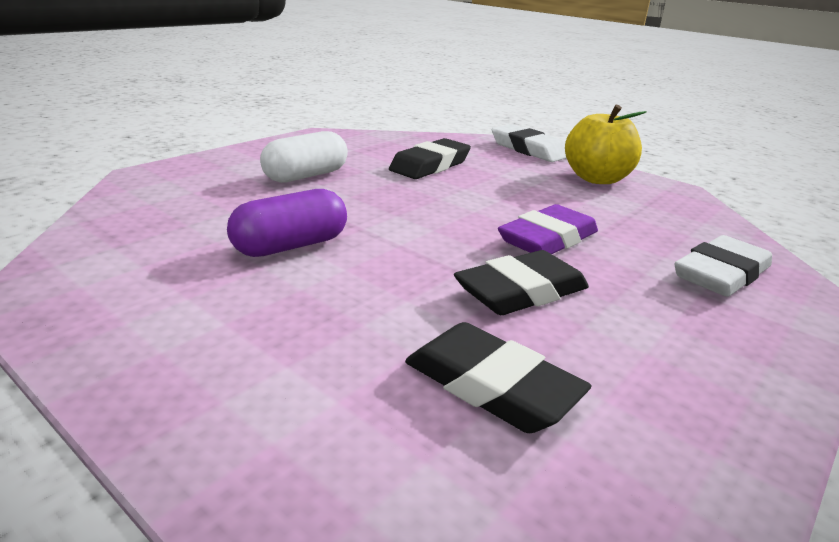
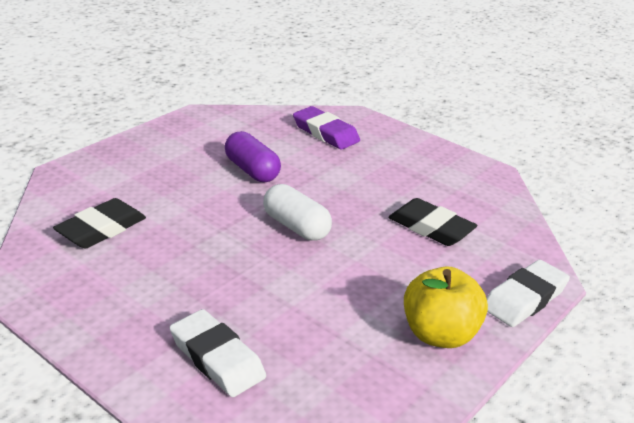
camera: 90 degrees right, 5 degrees up
white capsule [260,131,348,183] -> white capsule moved to [263,184,332,241]
black eraser [454,250,589,315] -> none
purple eraser [498,204,598,254] -> purple eraser moved to [293,106,360,150]

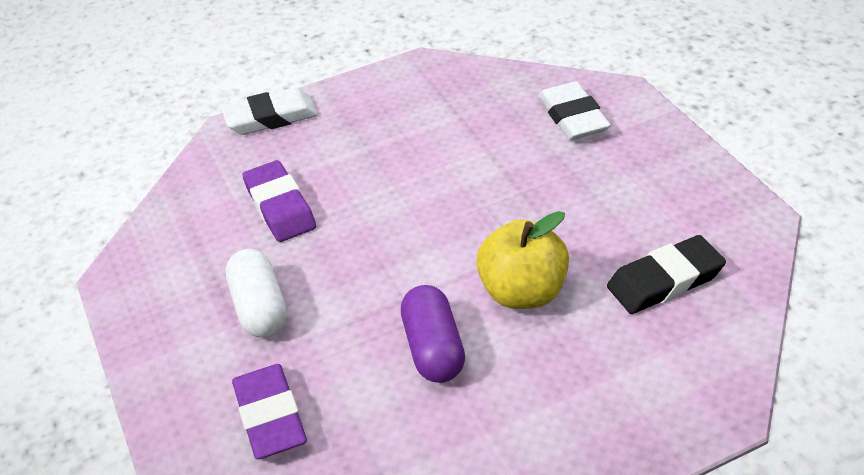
camera: 150 degrees left, 10 degrees up
white capsule [263,184,332,241] -> white capsule moved to [226,249,287,337]
black eraser [388,198,477,246] -> purple eraser [242,160,316,242]
yellow apple [404,266,488,348] -> yellow apple moved to [476,211,569,309]

